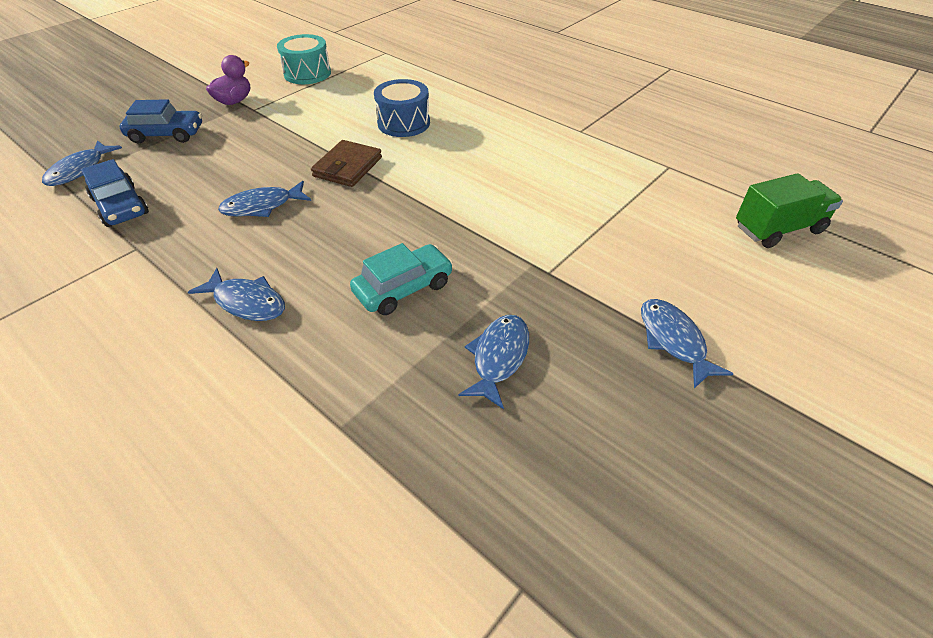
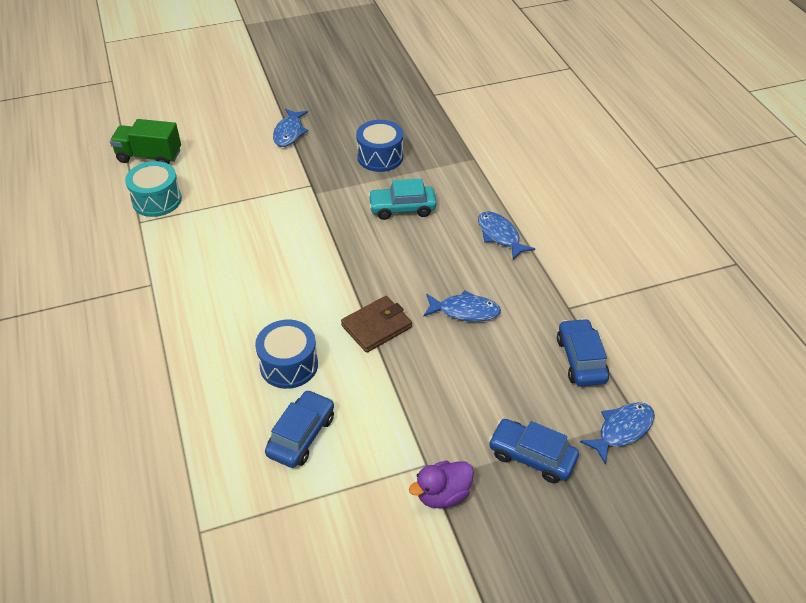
camera: 150 degrees left, 0 degrees up
turquoise drum [277,34,331,84] -> turquoise drum moved to [125,161,182,217]
blue fish [458,315,529,409] -> blue drum [356,120,403,172]
none -> blue car [265,390,334,468]

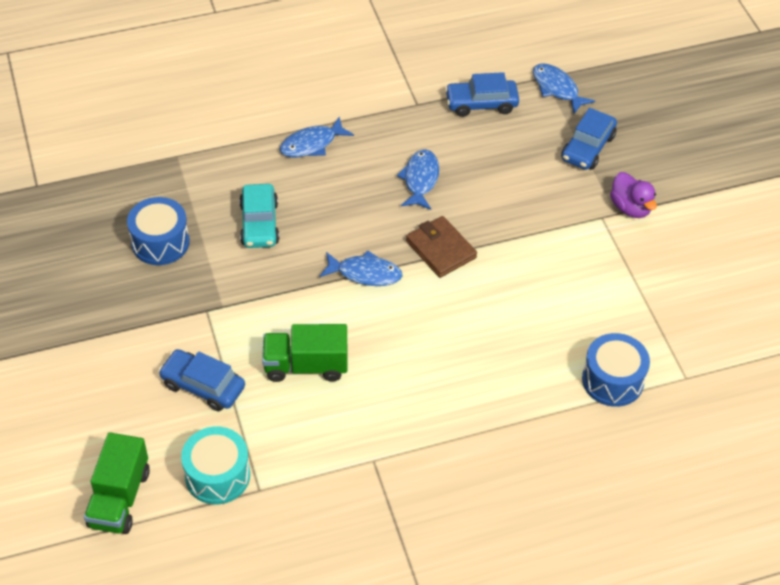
camera: 90 degrees left, 5 degrees up
blue drum [255,320,318,389] -> blue drum moved to [582,333,650,407]
blue car [265,390,334,468] -> blue car moved to [158,349,245,411]
blue fish [273,109,308,147] -> blue fish moved to [319,250,402,286]
none -> green truck [262,324,347,382]

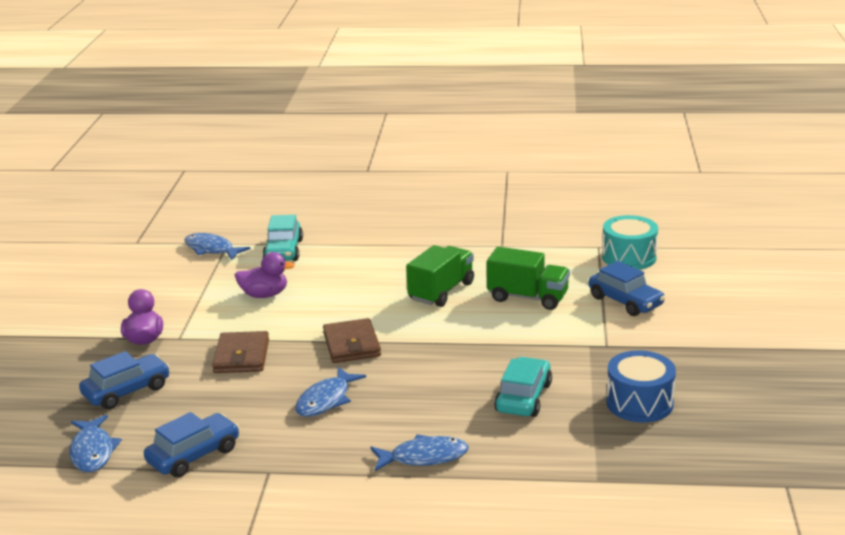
camera: 155 degrees left, 25 degrees down
green truck [84,432,150,534] -> green truck moved to [406,245,474,307]
blue fish [319,250,402,286] -> blue fish moved to [185,233,250,260]
blue car [445,72,519,117] -> blue car turned 60 degrees counterclockwise [144,412,239,478]
blue drum [582,333,650,407] -> turquoise car [263,215,303,261]
none -> brown wallet [212,331,269,373]
none -> purple duck [235,252,295,298]

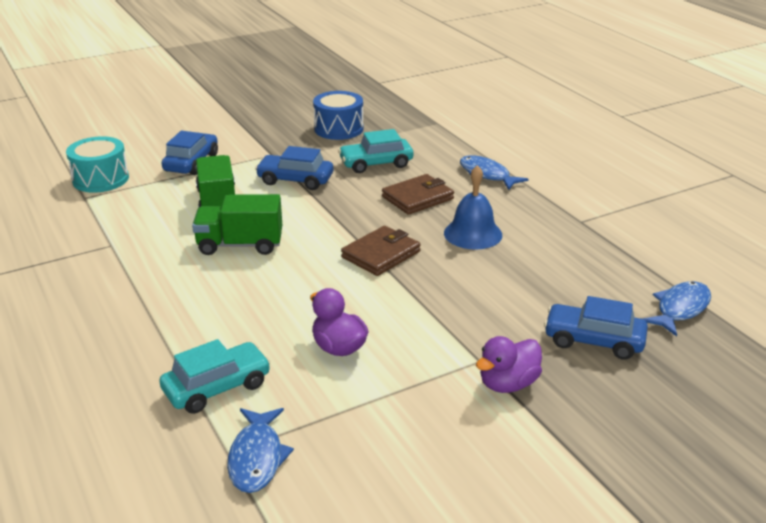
camera: 125 degrees left, 5 degrees up
blue car [144,412,239,478] -> blue car moved to [255,146,333,190]
brown wallet [212,331,269,373] -> brown wallet moved to [382,174,454,215]
blue fish [295,367,366,417] -> blue bell [444,165,502,250]

